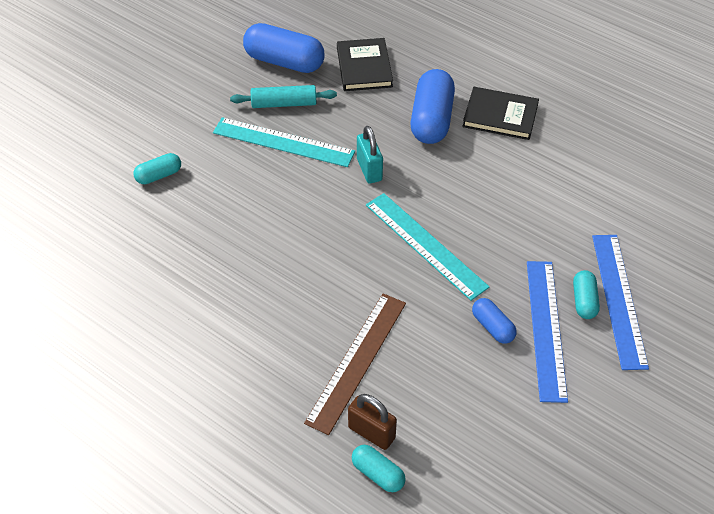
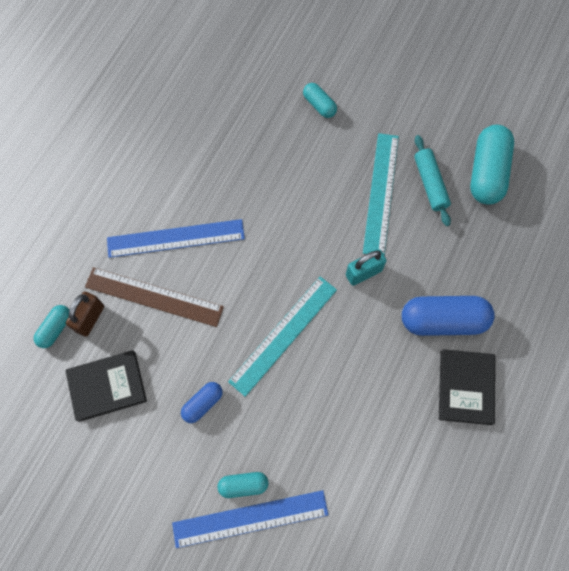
camera: 80 degrees right, 20 degrees up
blue capsule [243,23,325,73] -> turquoise capsule [470,125,514,204]
black book [337,38,393,91] -> black book moved to [65,350,147,422]
blue ruler [527,261,568,403] -> blue ruler moved to [107,219,245,258]

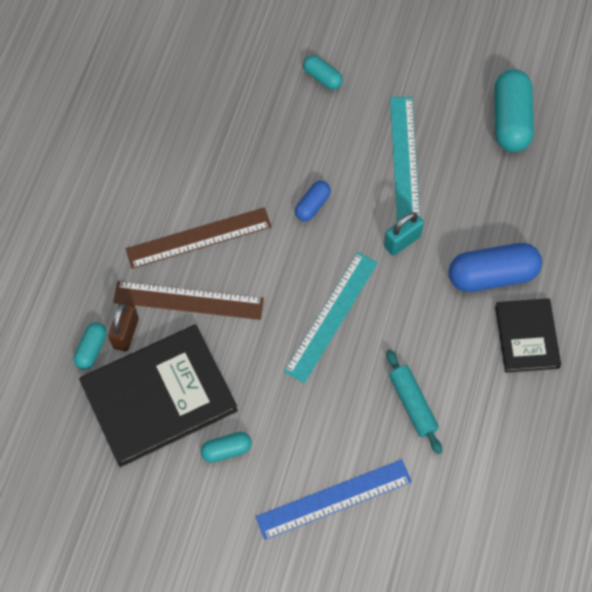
camera: 10 degrees left, 5 degrees down
black book [65,350,147,422] -> black book [79,325,238,467], size x1.75
blue ruler [107,219,245,258] -> brown ruler [126,207,272,269]
blue capsule [181,382,223,423] -> blue capsule moved to [295,181,331,221]
turquoise capsule [218,472,268,498] -> turquoise capsule moved to [201,432,252,463]
turquoise rolling pin [414,135,451,226] -> turquoise rolling pin moved to [386,349,442,454]

